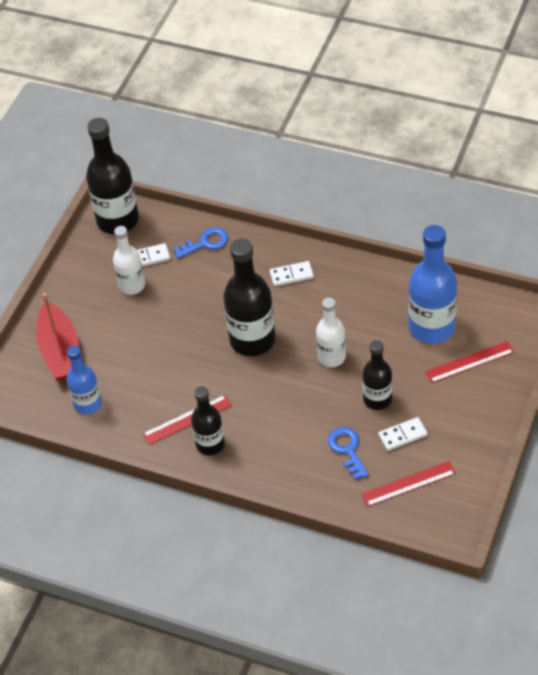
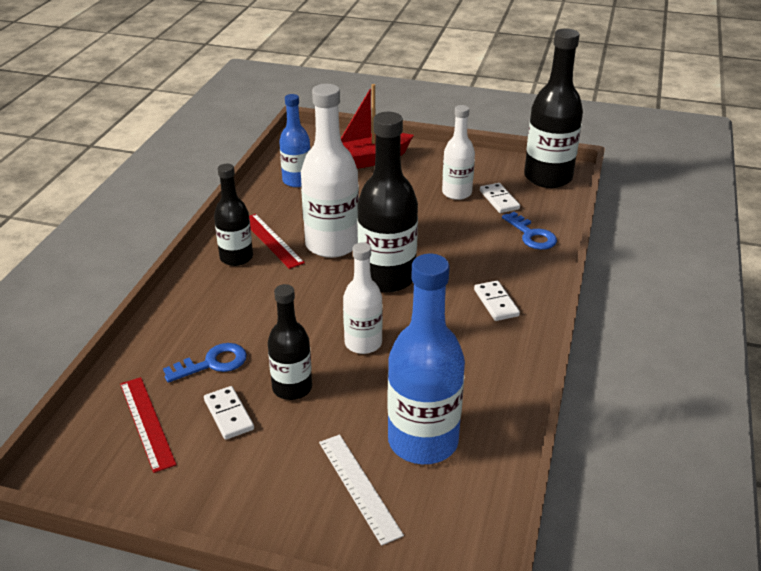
camera: 80 degrees right, 15 degrees down
red ruler [425,341,514,383] -> white ruler [319,434,404,546]
none -> white bottle [301,84,359,258]

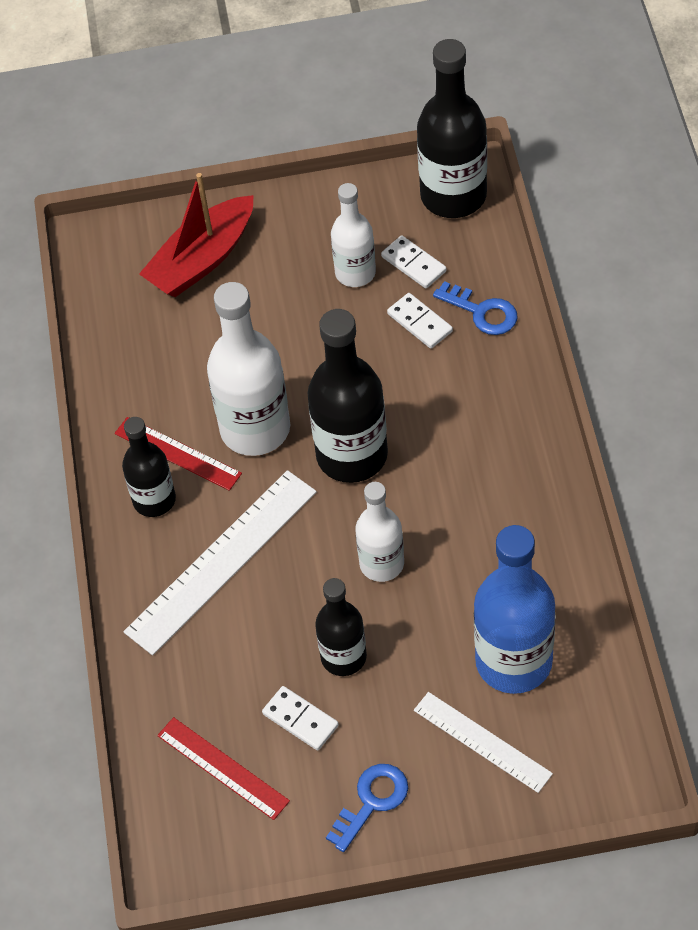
camera: 20 degrees left, 20 degrees up
blue key [163,343,247,383] -> blue key moved to [326,764,408,852]
blue bottle [279,94,311,187] -> none
white domino [474,281,520,321] -> white domino moved to [387,293,453,349]
none -> white ruler [124,470,316,655]

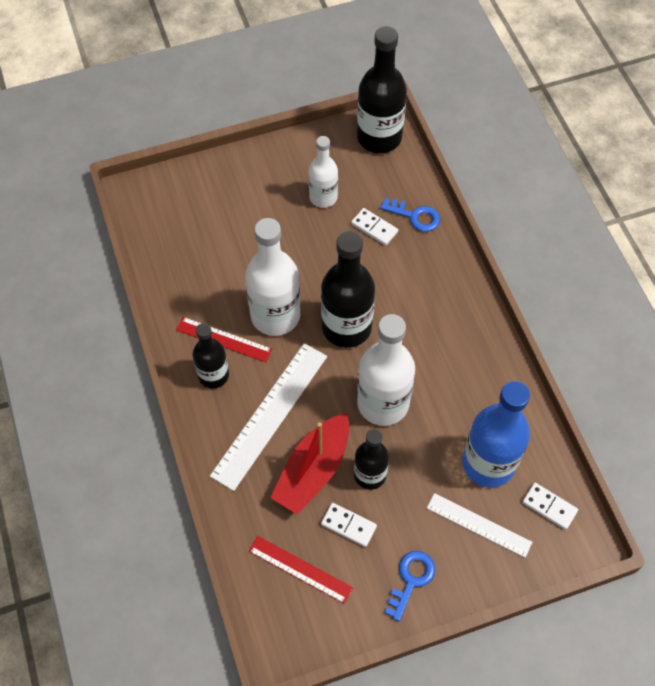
camera: 15 degrees left, 5 degrees up
red boat [139,173,254,297] -> red boat moved to [270,413,350,515]
white bottle [355,482,404,582] -> white bottle [357,314,415,426], size x1.65
white domino [381,235,446,288] -> white domino moved to [522,483,578,530]

